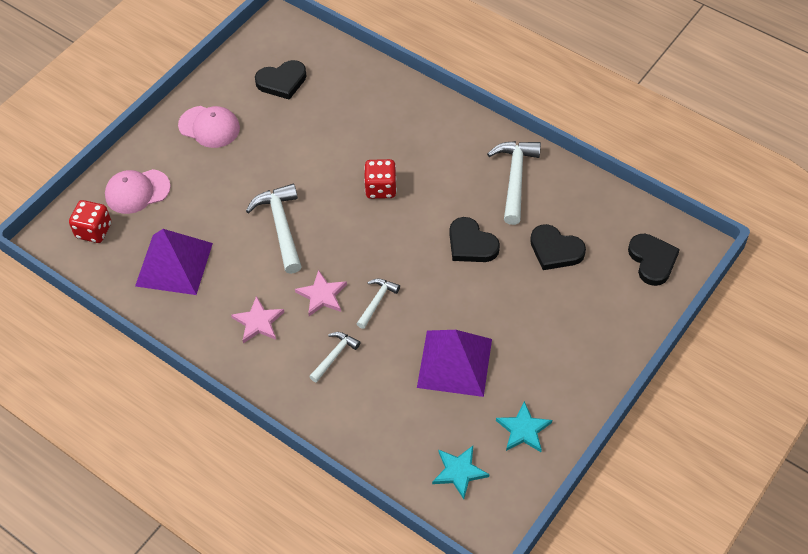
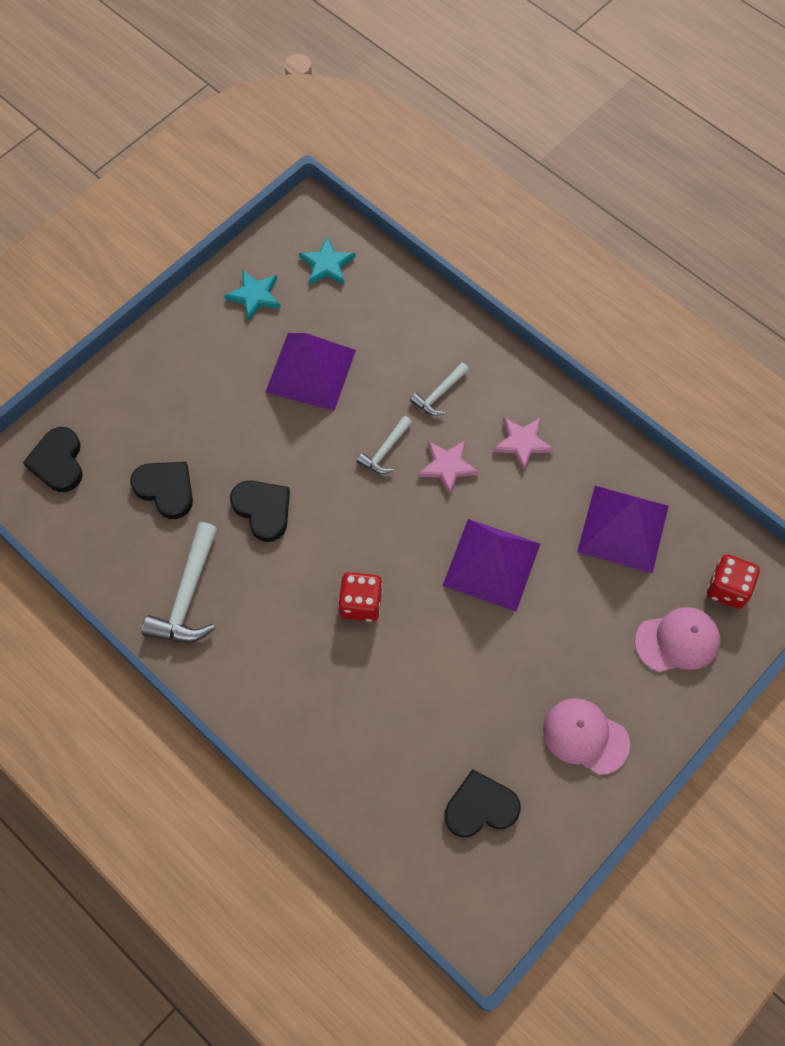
camera: 175 degrees left, 10 degrees up
white hammer [246,184,302,274] -> purple pyramid [442,519,540,611]

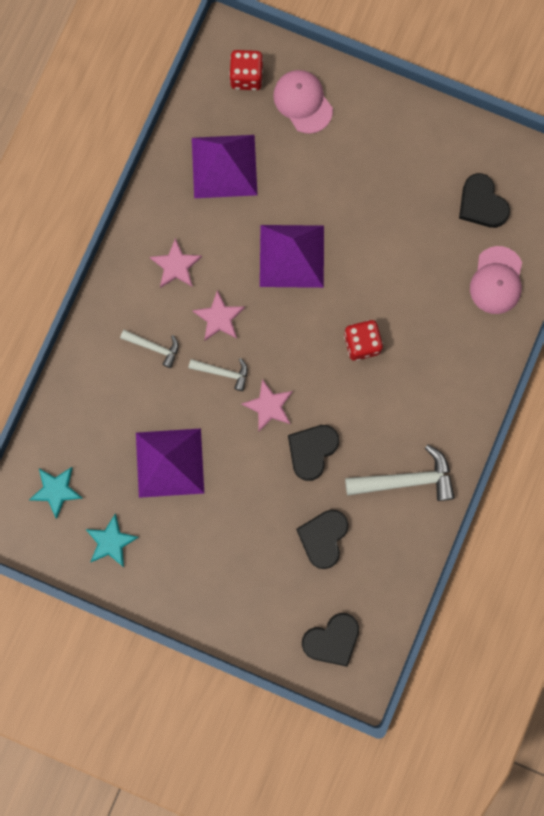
camera: 110 degrees left, 15 degrees up
pink cap [543,698,630,775] -> pink cap moved to [470,246,522,314]
none -> pink star [241,379,293,432]

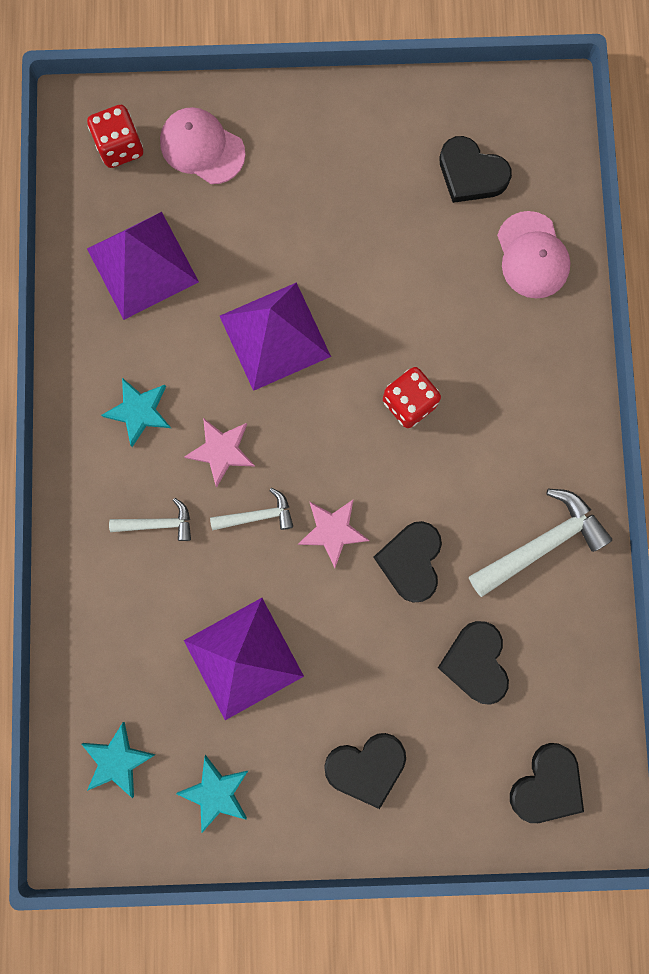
camera: 25 degrees left, 0 degrees up
pink star [150,238,202,288] -> turquoise star [101,378,171,447]
none -> black heart [324,733,406,809]

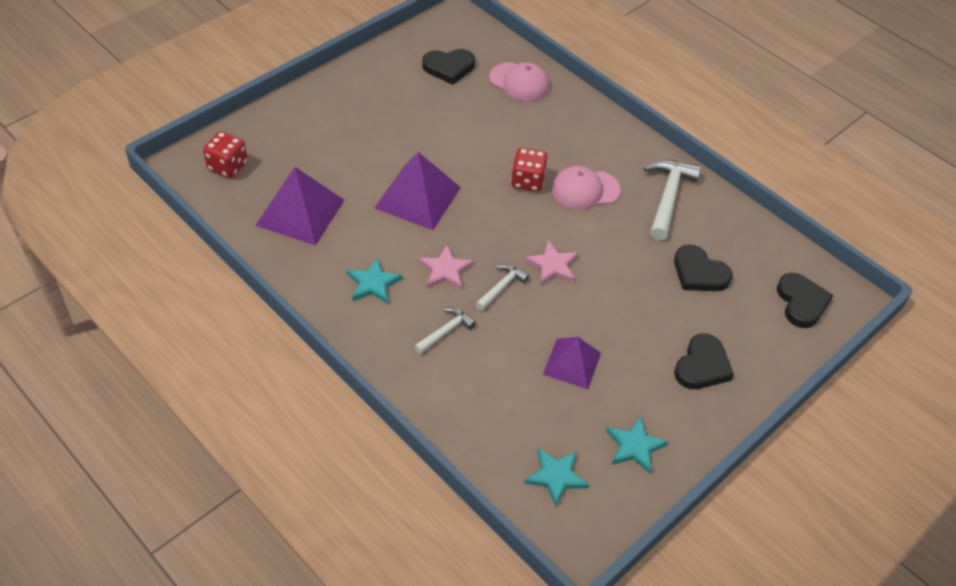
camera: 45 degrees left, 30 degrees down
pink cap [160,107,245,184] -> pink cap moved to [552,166,621,210]
purple pyramid [184,598,304,720] -> purple pyramid [543,337,601,389], size x0.65
black heart [373,521,442,602] -> none

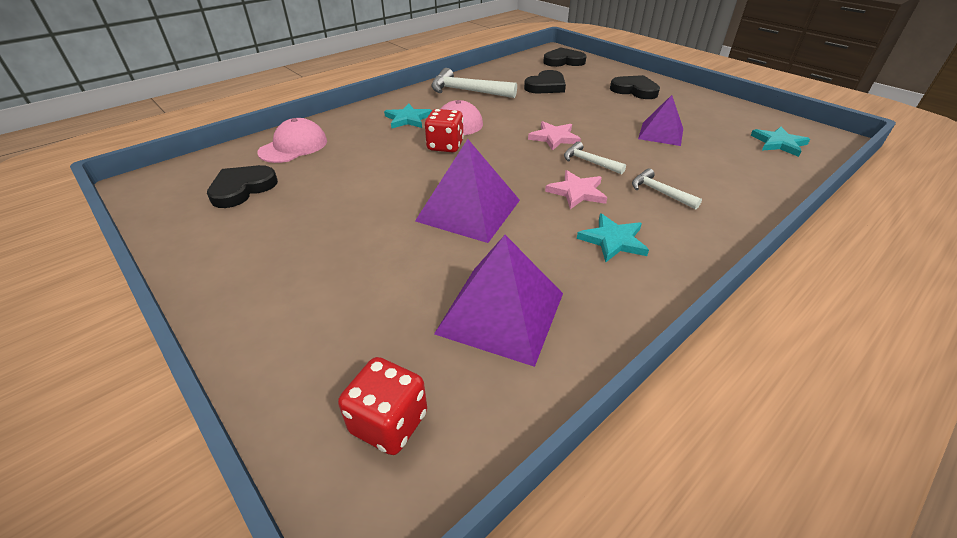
camera: 85 degrees left, 10 degrees down
black heart [422,49,475,85] -> black heart turned 135 degrees counterclockwise [207,165,278,208]
turquoise star [606,416,668,473] -> turquoise star moved to [384,103,432,129]

